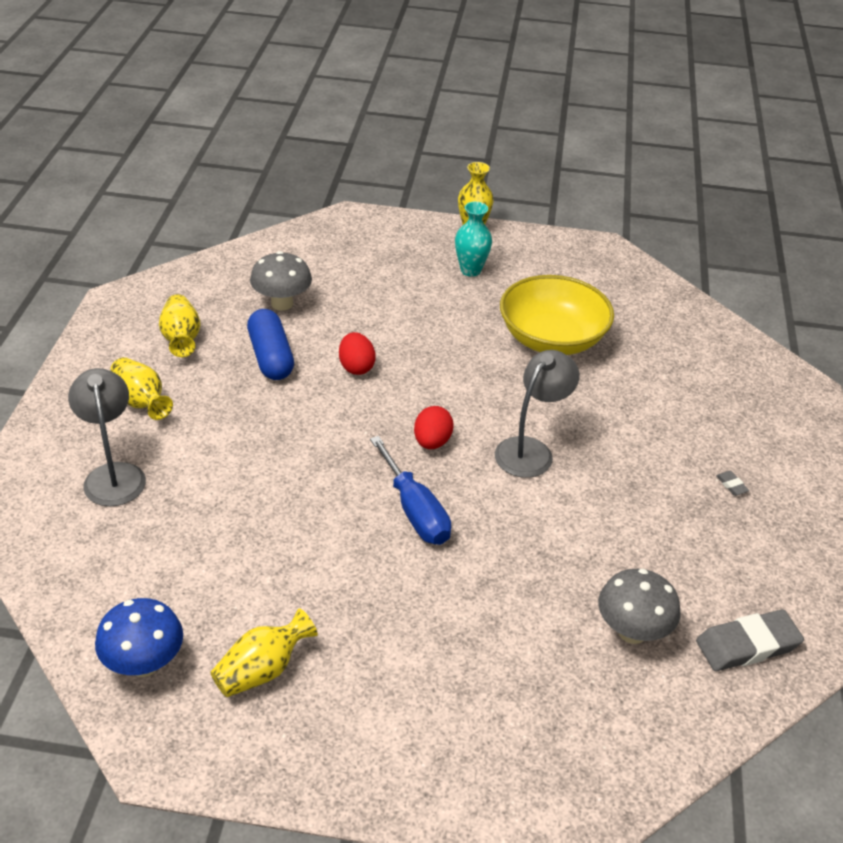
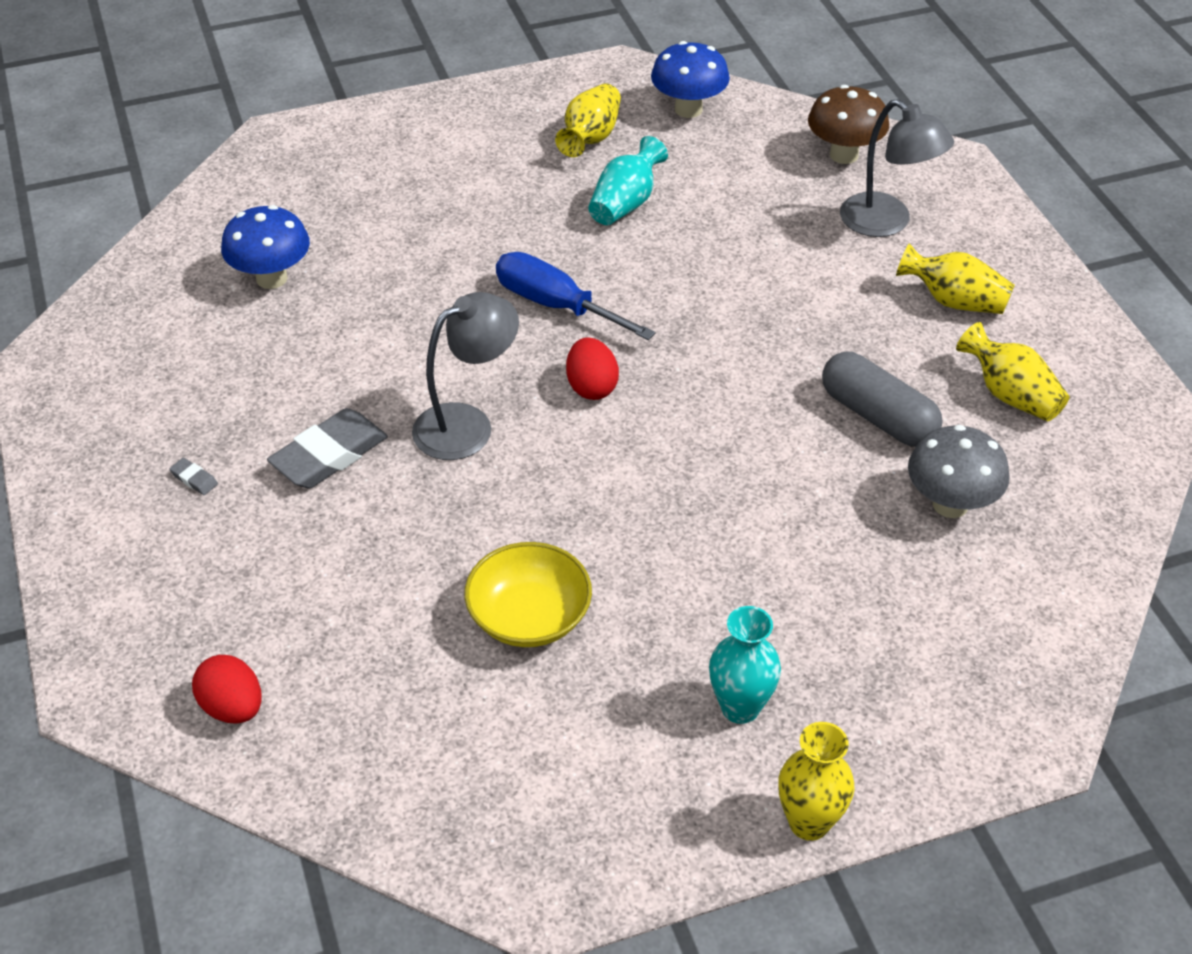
camera: 155 degrees right, 5 degrees up
blue capsule [247,309,294,380] -> grey capsule [822,352,943,447]
red egg [339,332,375,375] -> red egg moved to [192,655,262,723]
grey lamp [495,350,579,478] -> grey lamp turned 135 degrees counterclockwise [412,292,519,460]
yellow bowl [500,275,614,355] -> yellow bowl [464,542,592,647], size x0.66
grey mushroom [598,569,681,644] -> blue mushroom [221,205,310,289]
grey eraser [696,609,804,671] -> grey eraser moved to [267,408,388,489]
none -> turquoise vase [588,136,668,225]
none -> brown mushroom [808,85,889,164]

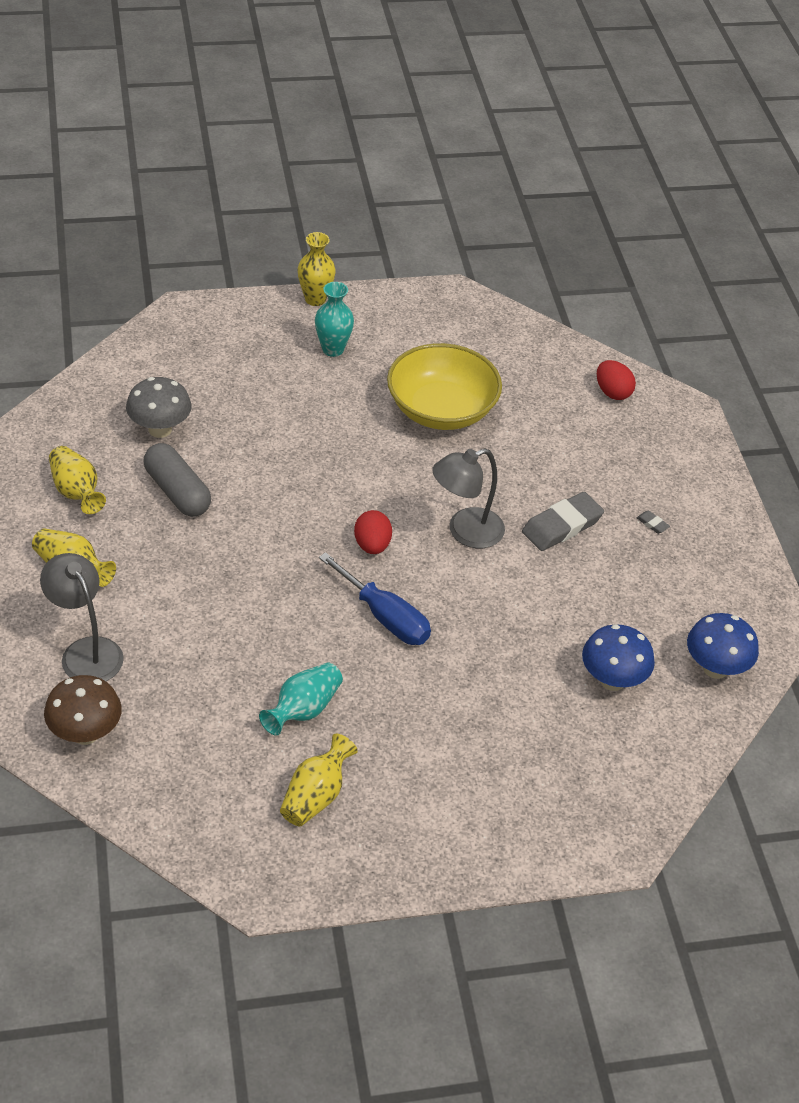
camera: 175 degrees left, 0 degrees up
yellow bowl [464,542,592,647] -> yellow bowl [387,343,502,430], size x1.51
blue mushroom [651,41,730,118] -> blue mushroom moved to [687,613,759,679]

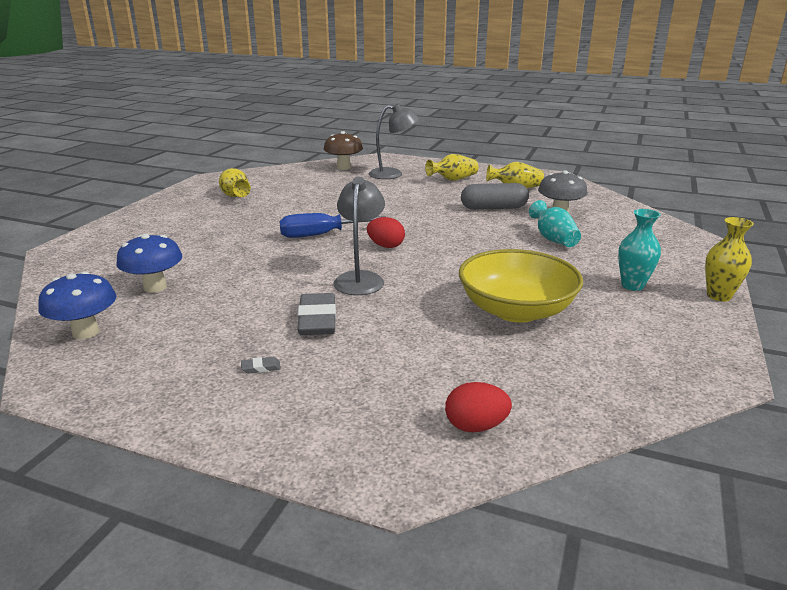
camera: 125 degrees right, 20 degrees down
turquoise vase [259,662,343,736] -> turquoise vase moved to [529,200,581,247]

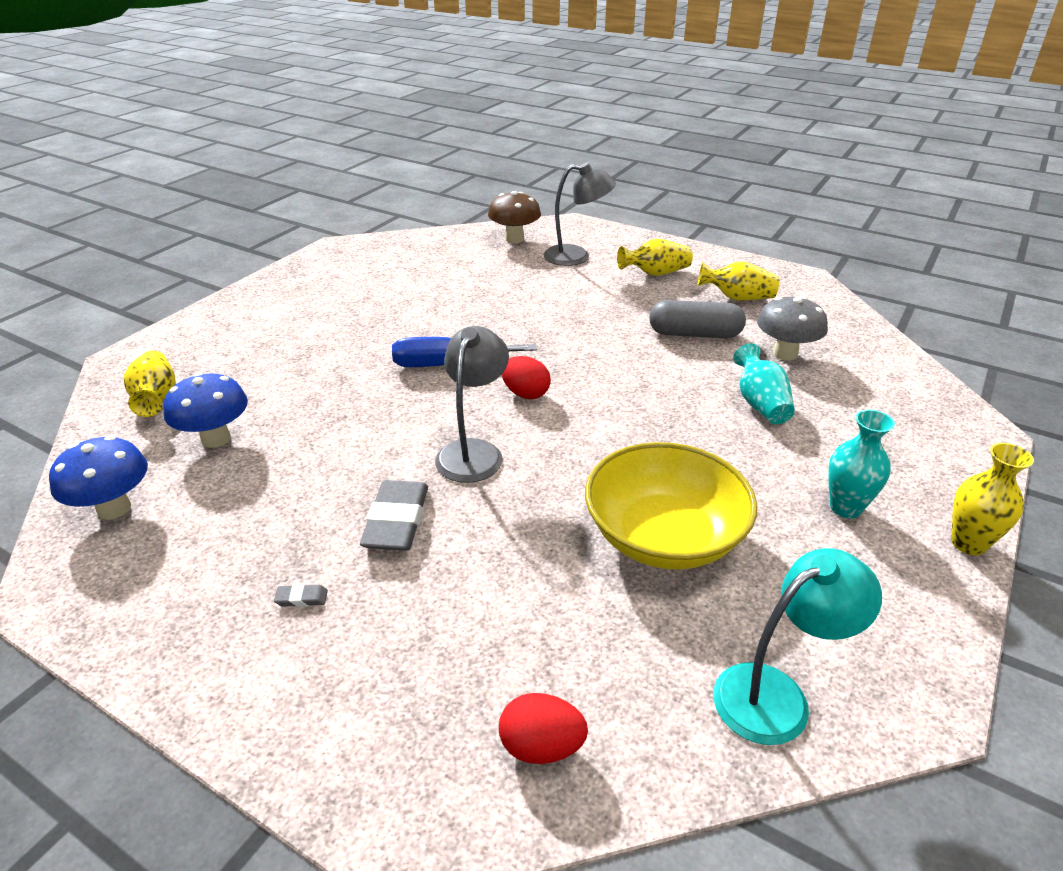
camera: 10 degrees right, 10 degrees up
yellow vase [219,168,251,197] -> yellow vase moved to [123,351,176,417]
none -> turquoise lamp [713,548,882,745]

